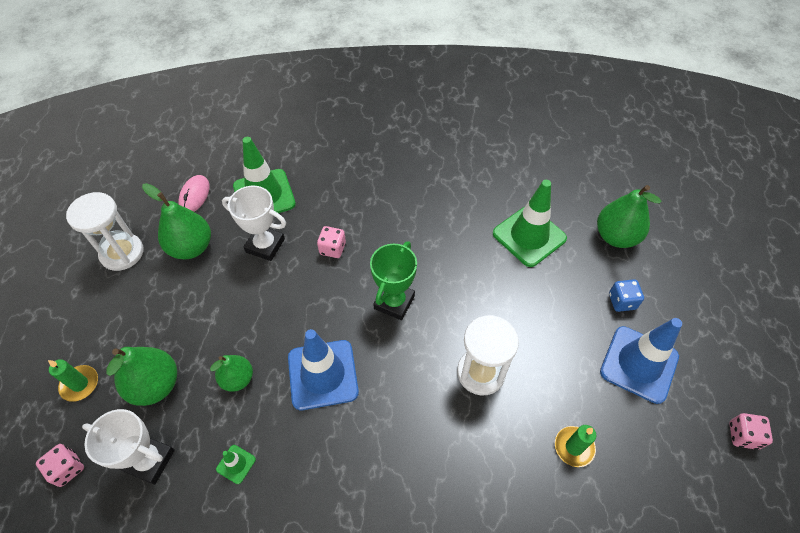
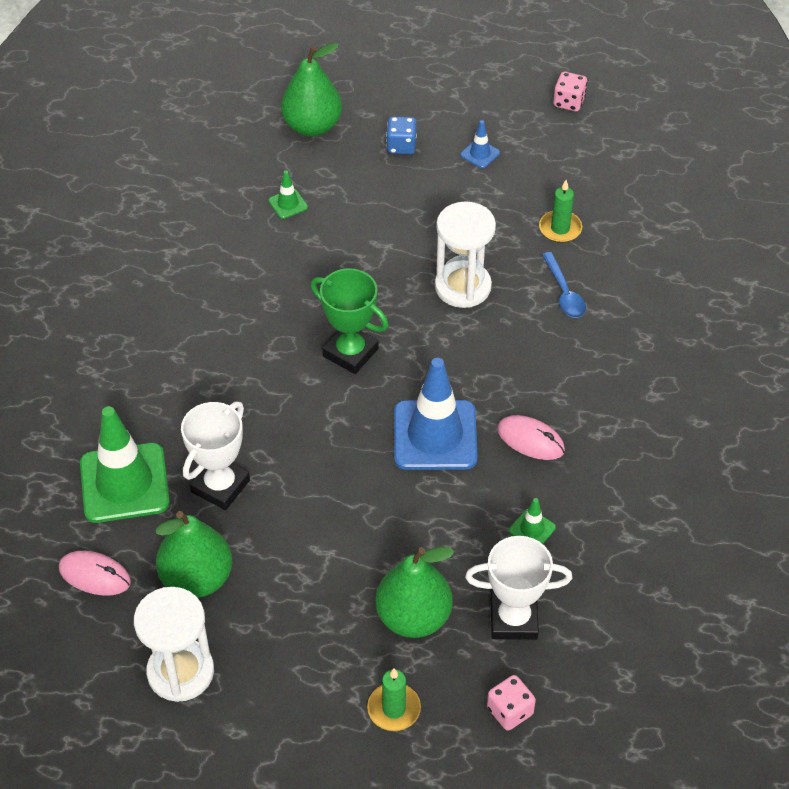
camera: 80 degrees left, 5 degrees down
white trophy [82,409,175,485] -> white trophy turned 60 degrees clockwise [465,536,572,640]
green pear [210,355,253,392] -> none
pink dice [317,226,346,258] -> none
green traffic cone [493,180,567,267] -> green traffic cone [269,170,308,219], size x0.43
blue traffic cone [600,318,682,404] -> blue traffic cone [460,120,500,168], size x0.43
none -> pink mouse [497,415,565,460]
none -> blue spoon [542,252,586,318]

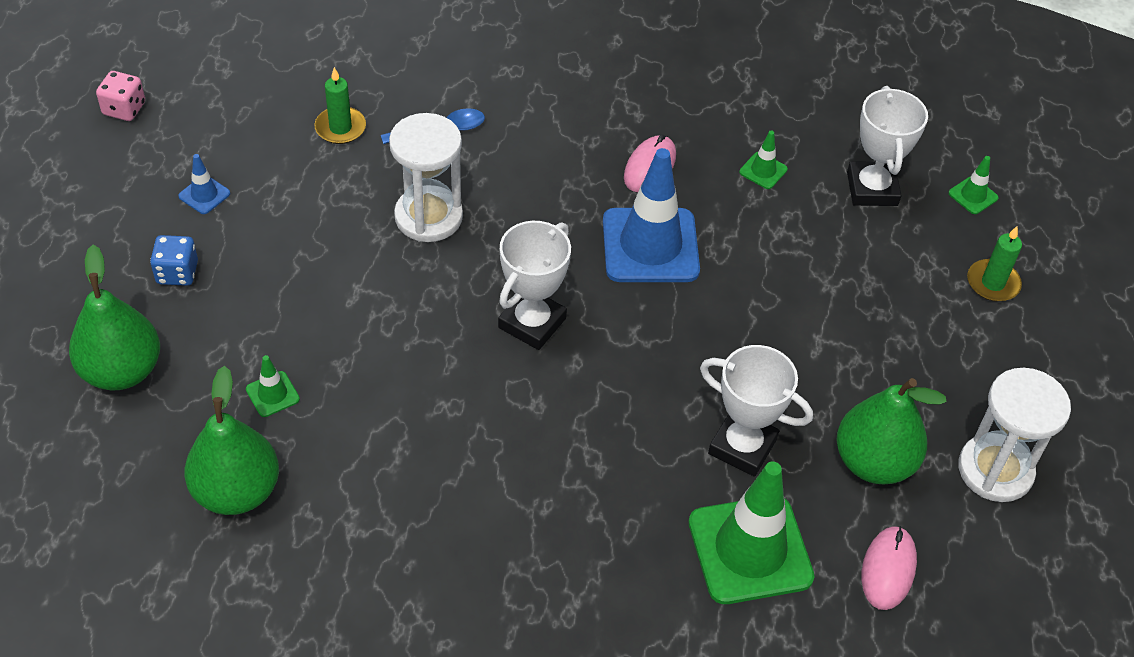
camera: 95 degrees left, 0 degrees up
green trophy [311,268,388,374] -> white trophy [498,221,571,350]
green pear [376,547,454,638] -> green pear moved to [184,366,279,515]
pink dice [487,675,536,731] -> green traffic cone [949,156,999,214]

